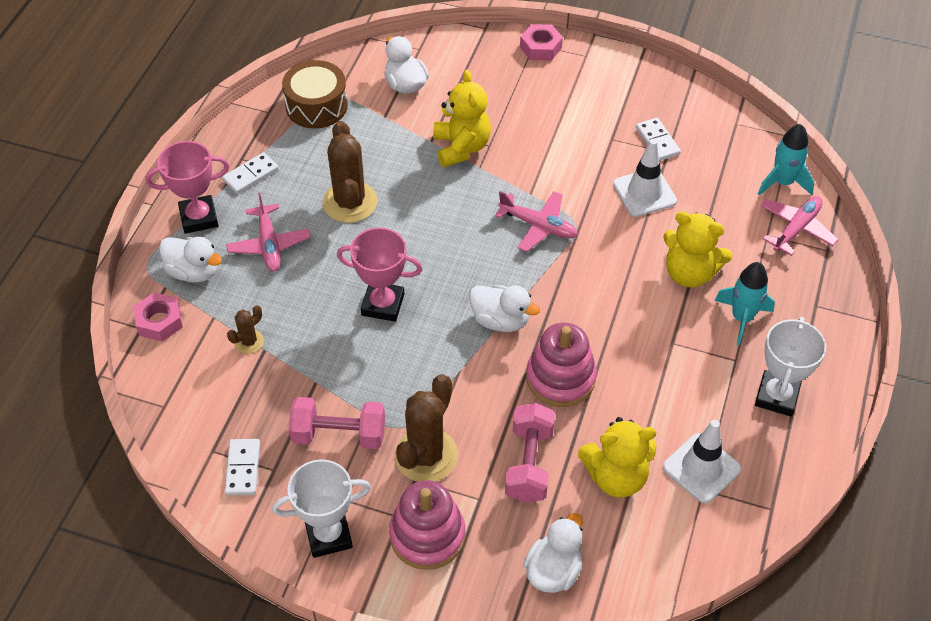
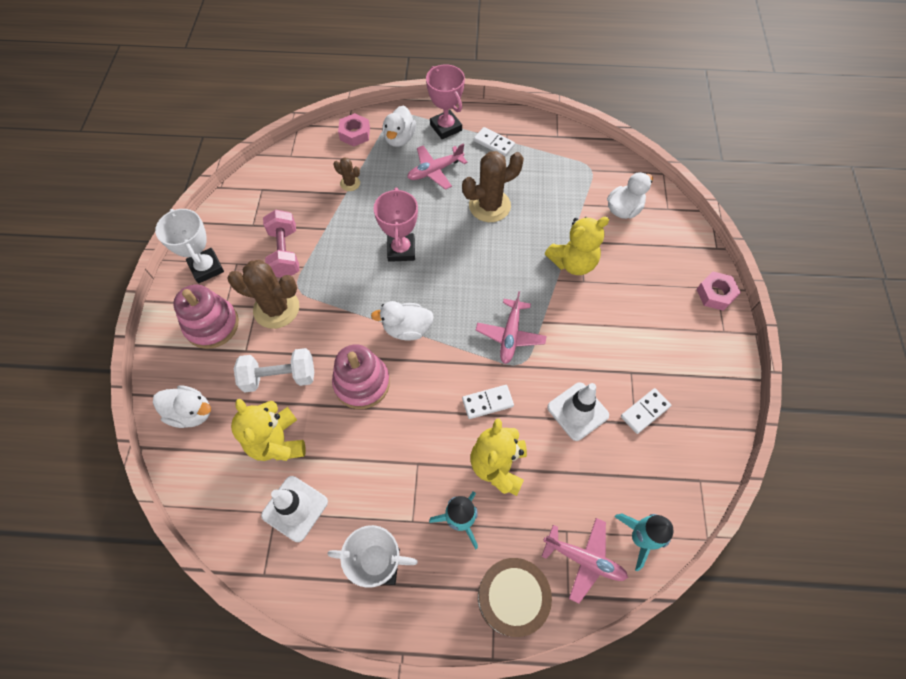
camera: 75 degrees right, 10 degrees up
white domino [225,439,260,495] -> white domino moved to [462,385,514,419]
brown drum [282,60,348,128] -> brown drum moved to [478,558,552,637]
white duck [469,285,540,332] -> white duck turned 75 degrees clockwise [371,301,434,341]
pink dumbbell [505,403,555,503] -> white dumbbell [234,348,314,393]

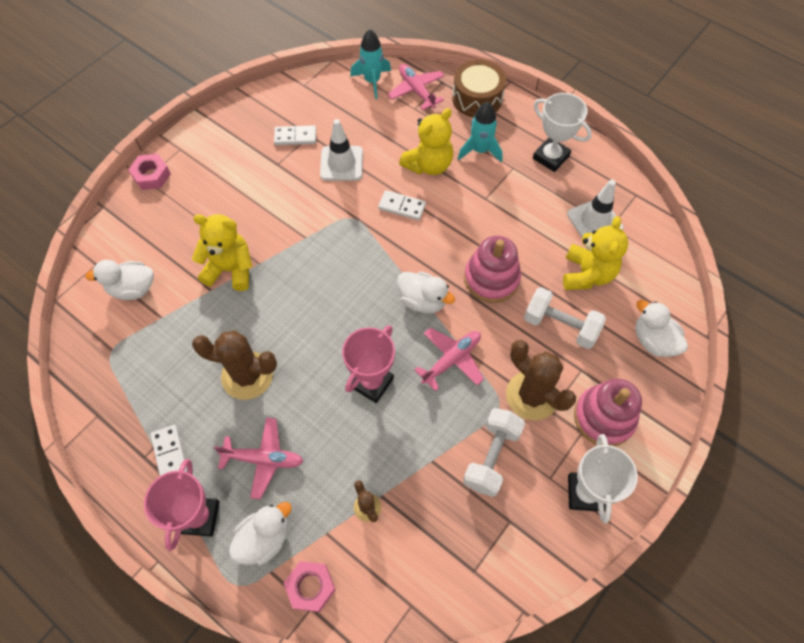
camera: 145 degrees left, 0 degrees up
pink dumbbell [263,210,299,278] -> white dumbbell [463,408,525,497]
pink plane [475,291,547,364] -> pink plane moved to [414,327,484,391]

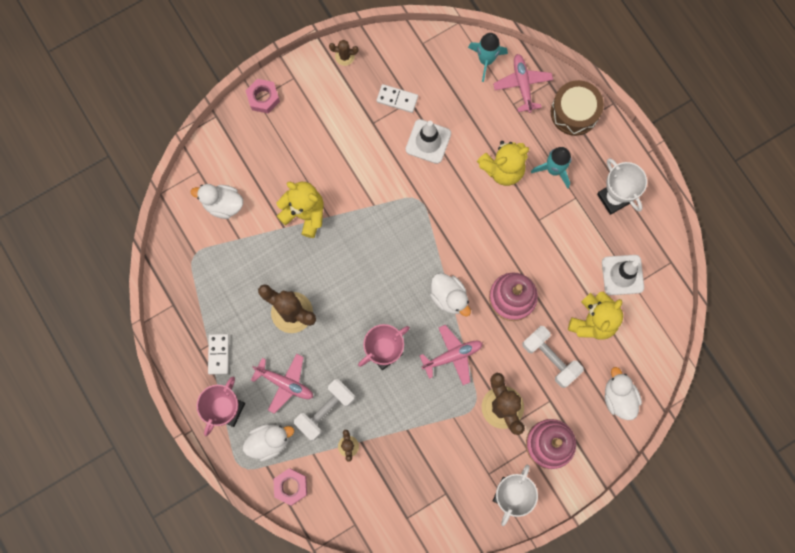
camera: 20 degrees right, 15 degrees up
white domino [378,190,426,220] -> none
white dumbbell [463,408,525,497] -> white dumbbell moved to [294,379,355,441]
none -> brown cactus [329,40,358,66]

